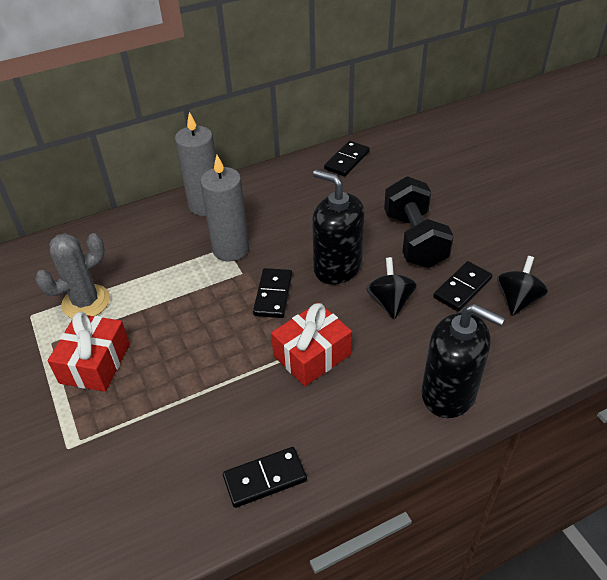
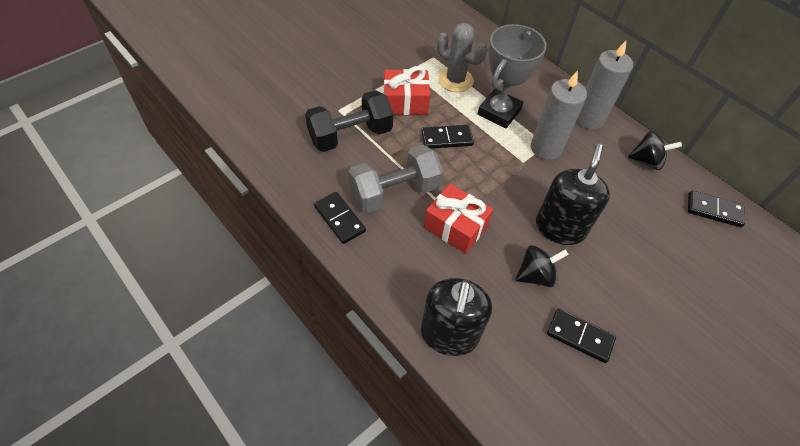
camera: 70 degrees right, 10 degrees up
black domino [253,268,292,318] -> black domino moved to [421,125,474,149]
black dumbbell [384,176,454,268] -> black dumbbell moved to [305,90,393,152]
black spinning top [497,256,548,316] -> black spinning top moved to [628,131,682,170]
none -> grey dumbbell [348,145,443,213]
none -> grey trophy [478,24,547,129]

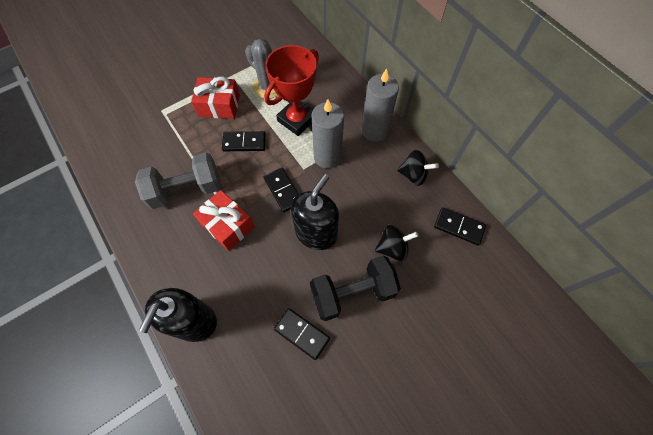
camera: 10 degrees right, 10 degrees up
black dumbbell [305,90,393,152] -> black dumbbell moved to [310,256,401,321]
black domino [314,192,366,244] -> black domino moved to [264,168,298,212]
grey trophy [478,24,547,129] -> red trophy [264,45,319,136]
black spinning top [516,245,569,288] -> black spinning top moved to [375,224,418,261]

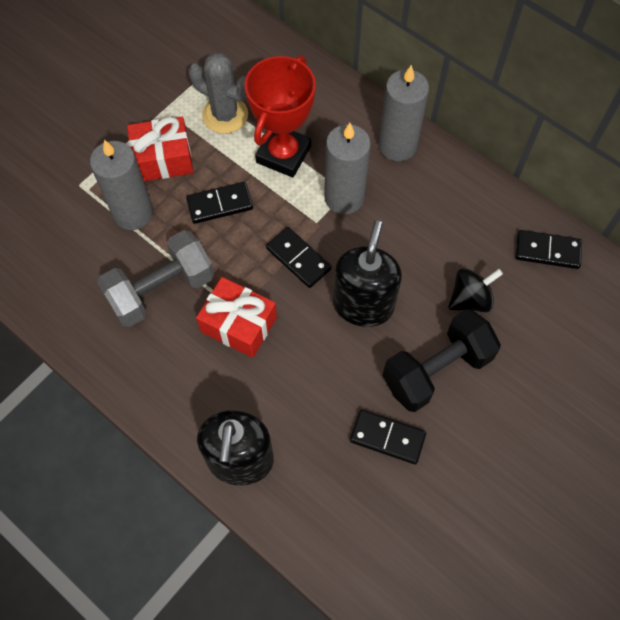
camera: 15 degrees left, 0 degrees up
black spinning top [397,150,439,186] -> none
none -> grey candle [90,140,153,230]

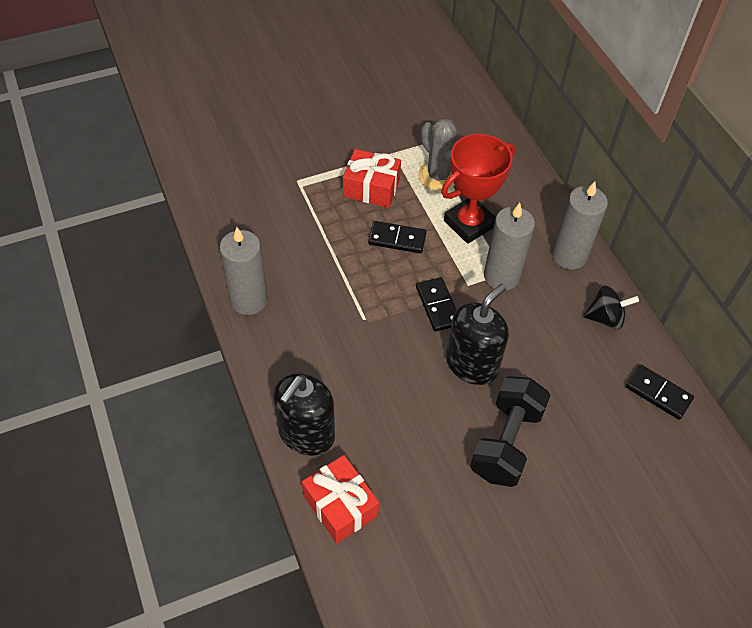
camera: 25 degrees right, 10 degrees down
grey candle [90,140,153,230] -> grey candle moved to [219,227,268,315]
grey dumbbell [97,230,214,327] -> none
red gift [196,277,277,358] -> red gift moved to [302,455,379,543]
black domino [350,410,426,464] -> none
black dumbbell [382,309,501,412] -> black dumbbell turned 60 degrees counterclockwise [470,376,551,487]
black spinning top [448,268,503,312] -> black spinning top moved to [583,285,639,330]

